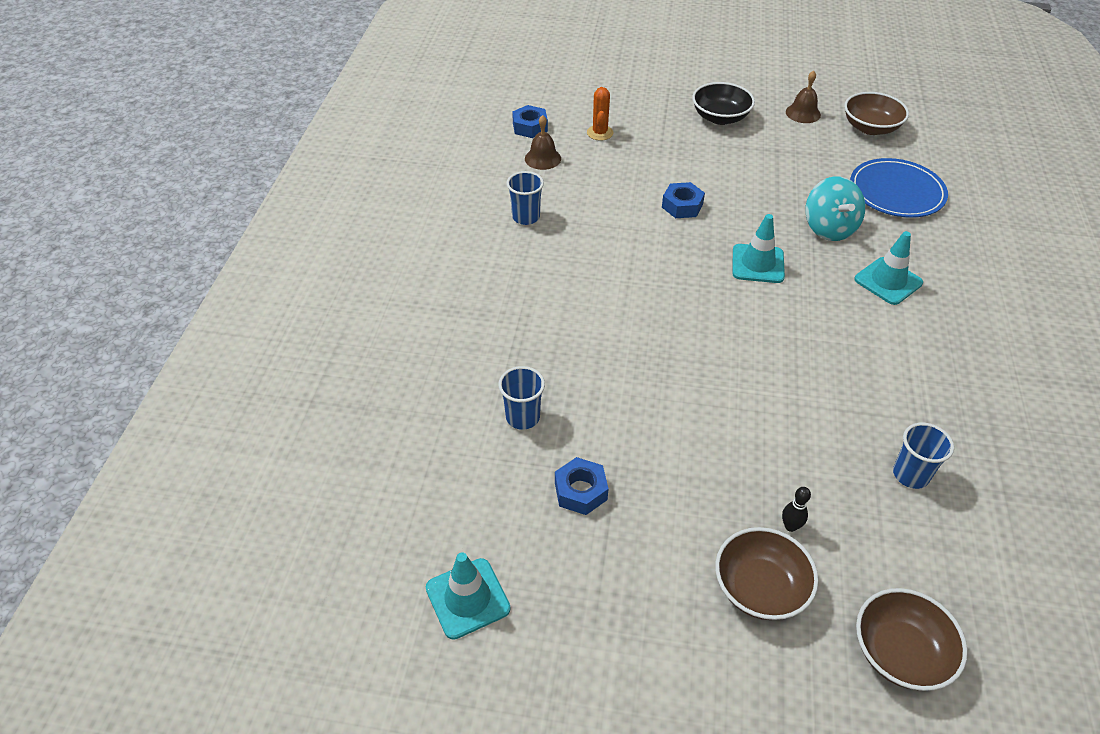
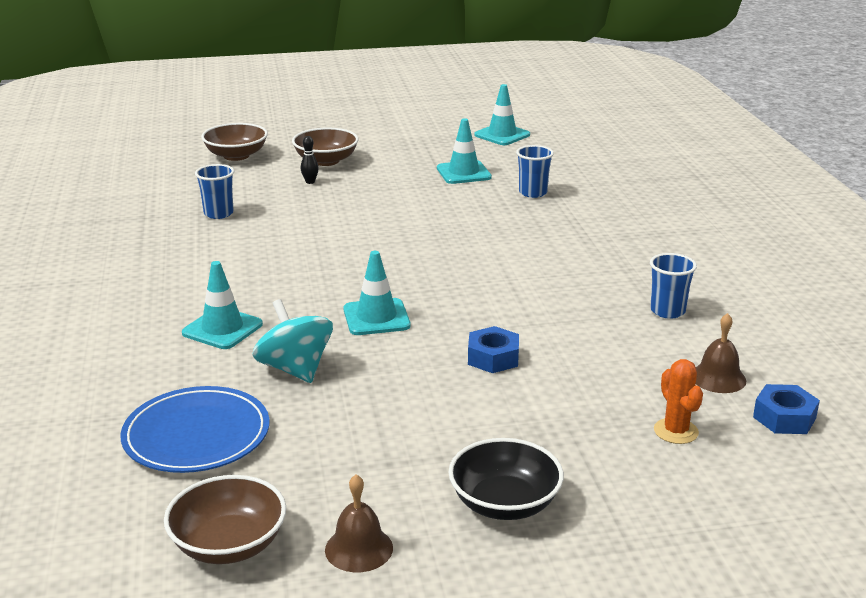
camera: 160 degrees right, 20 degrees down
blue nut [555,457,608,515] -> turquoise traffic cone [437,118,492,184]

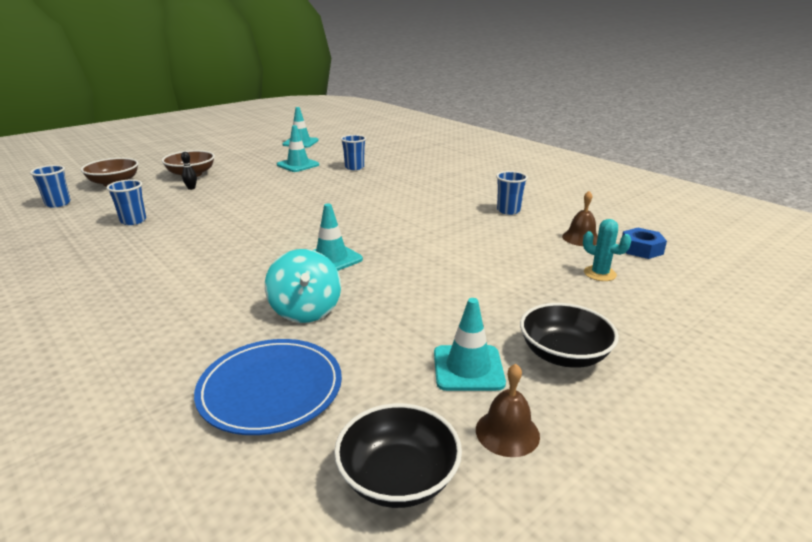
camera: 30 degrees left, 0 degrees up
brown bowl [164,475,286,564] -> black bowl [334,403,462,508]
turquoise traffic cone [182,261,263,349] -> turquoise traffic cone moved to [434,298,506,391]
turquoise spinning top [253,299,333,383] -> turquoise spinning top turned 135 degrees counterclockwise [265,249,341,323]
blue nut [468,326,519,373] -> none
orange cactus [654,359,703,444] -> turquoise cactus [583,219,631,281]
none -> blue cup [30,165,71,208]

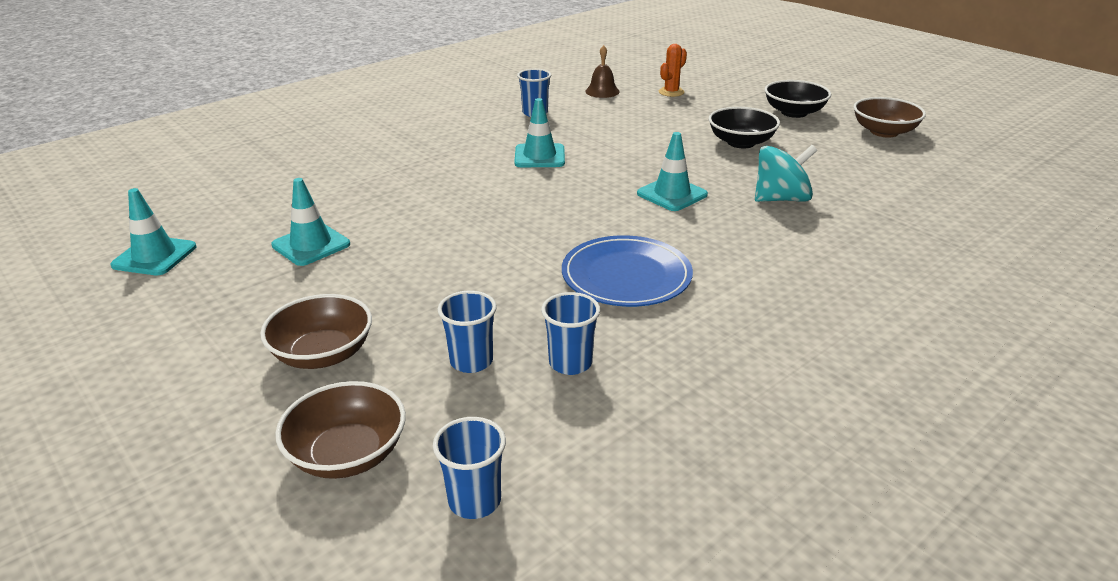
camera: 90 degrees left, 5 degrees up
black bowling pin [181,152,197,190] -> none
blue plate [194,339,342,435] -> blue plate moved to [562,235,693,307]
black bowl [334,403,462,508] -> black bowl moved to [709,107,780,148]
blue cup [341,135,366,170] -> blue cup moved to [437,291,497,373]
turquoise traffic cone [434,298,506,391] -> turquoise traffic cone moved to [514,98,565,167]
brown bell [476,364,540,457] -> brown bowl [853,97,926,137]
turquoise cactus [583,219,631,281] -> orange cactus [659,44,687,97]
blue nut [622,228,667,259] -> none

